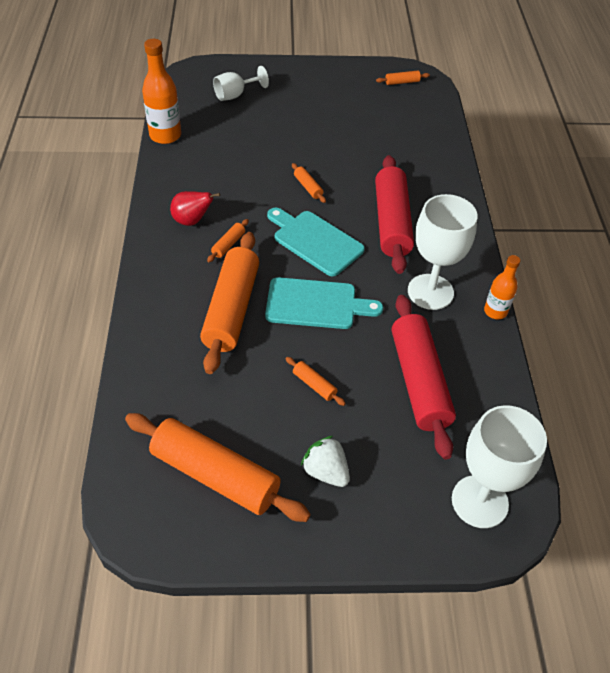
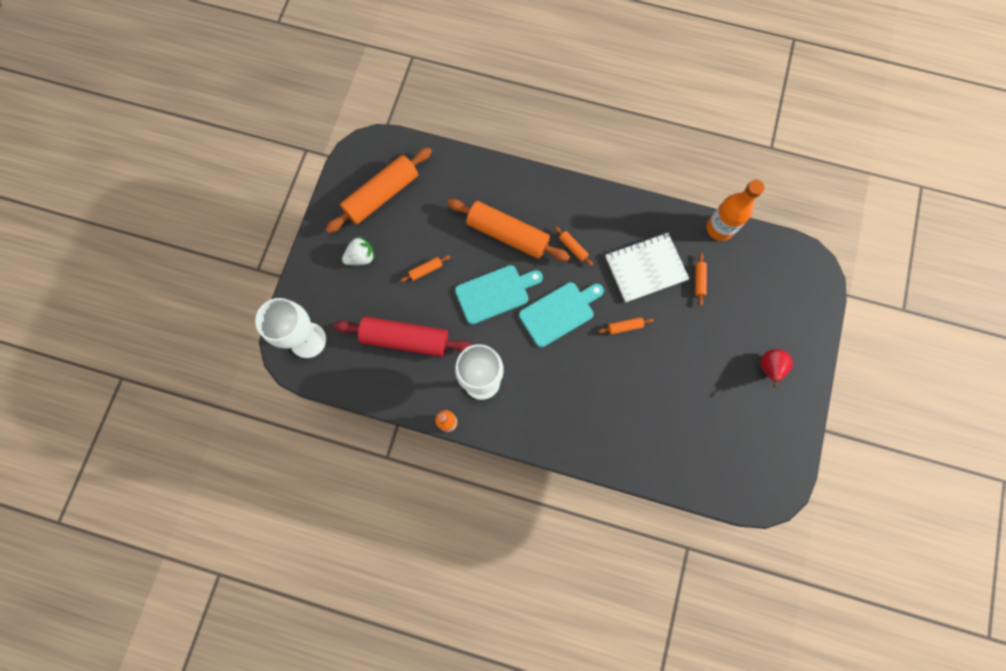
camera: 110 degrees right, 25 degrees up
red pear [170,191,220,226] -> red pear moved to [761,349,793,387]
white goblet [213,66,269,101] -> none
turquoise cutting board [265,277,383,329] -> turquoise cutting board turned 135 degrees counterclockwise [455,265,543,325]
red rolling pin [375,155,414,274] -> none
orange rolling pin [376,71,430,85] -> orange rolling pin moved to [695,253,707,306]
none -> white notebook [605,233,689,303]

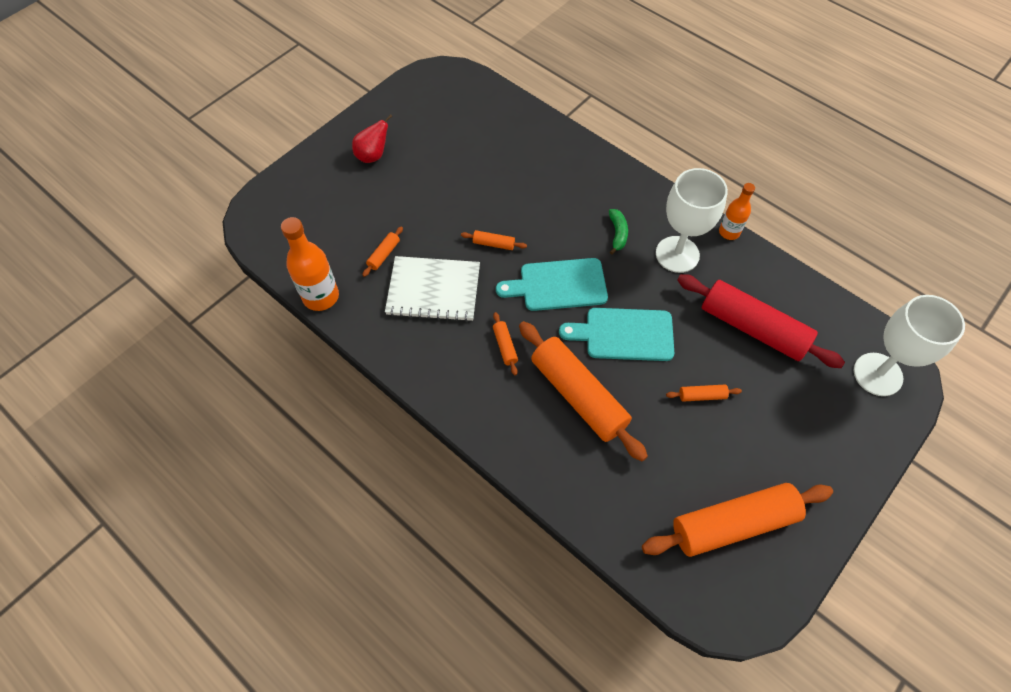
camera: 155 degrees left, 15 degrees down
white strawberry [342,236,375,265] -> none
none -> green banana [609,209,628,254]

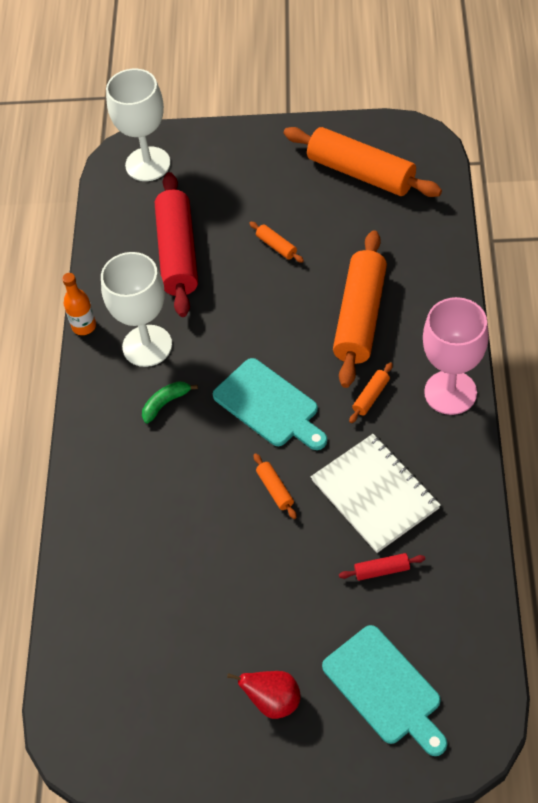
camera: 125 degrees left, 5 degrees down
orange bottle [281,217,339,311] -> none
orange rolling pin [363,226,403,277] -> red rolling pin [339,553,425,581]
turquoise cutting board [559,308,674,361] -> turquoise cutting board moved to [322,625,447,756]
none -> pink goblet [423,297,489,415]

